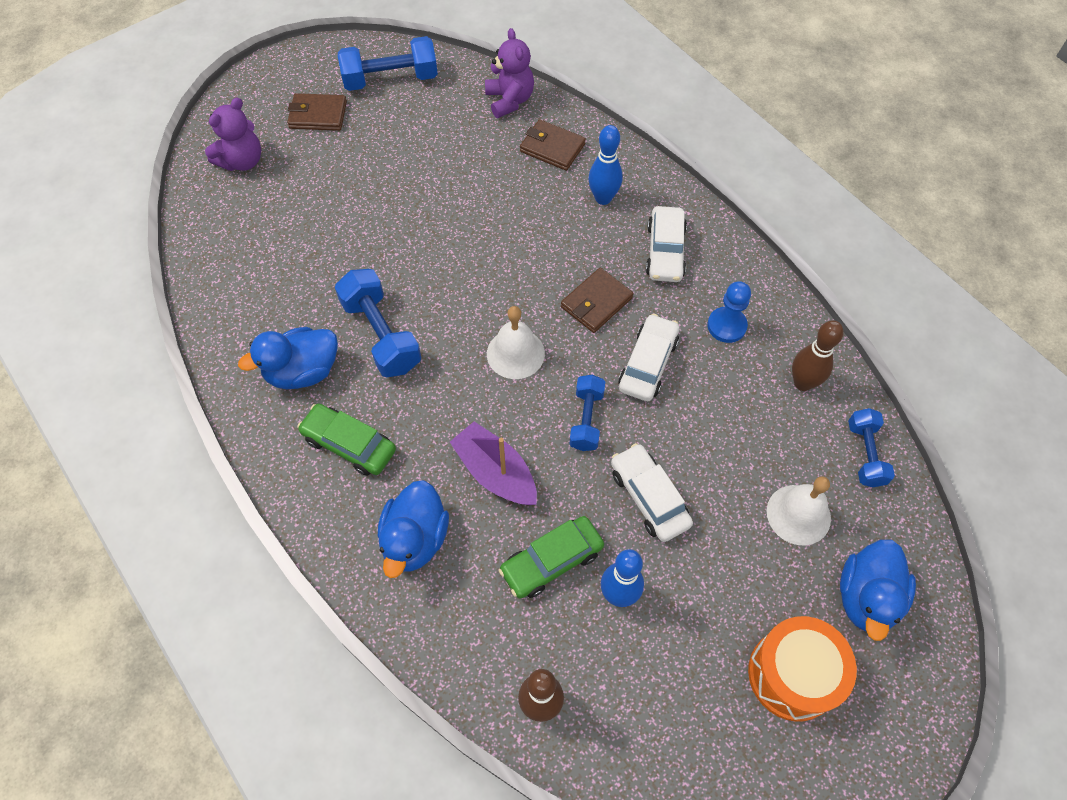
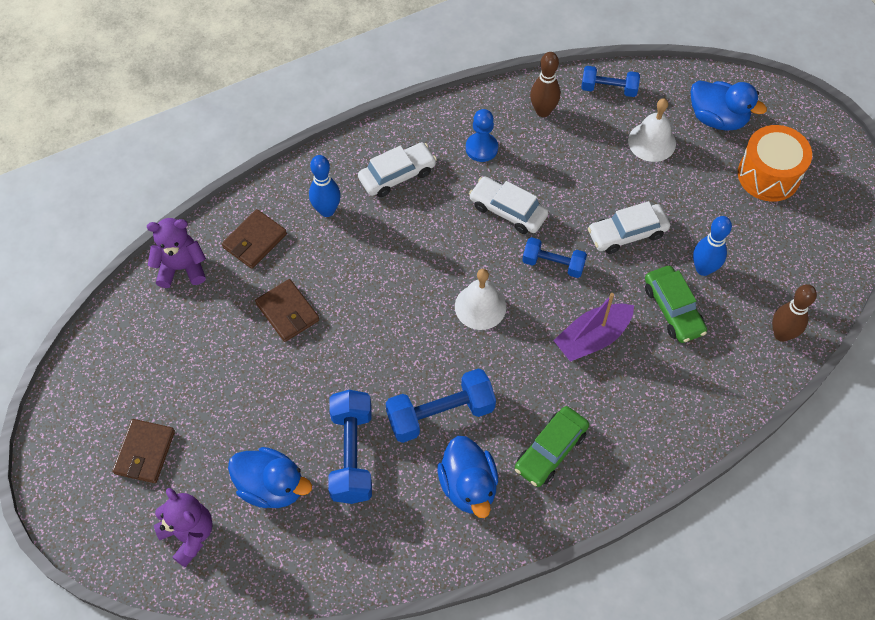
camera: 80 degrees left, 0 degrees up
blue dumbbell [338,36,438,91] -> blue dumbbell moved to [328,390,372,504]
blue duck [378,480,449,578] -> blue duck moved to [228,447,312,508]
brown wallet [561,268,633,333] -> brown wallet moved to [255,279,319,342]
white car [646,206,687,282] -> white car turned 45 degrees counterclockwise [358,142,437,197]

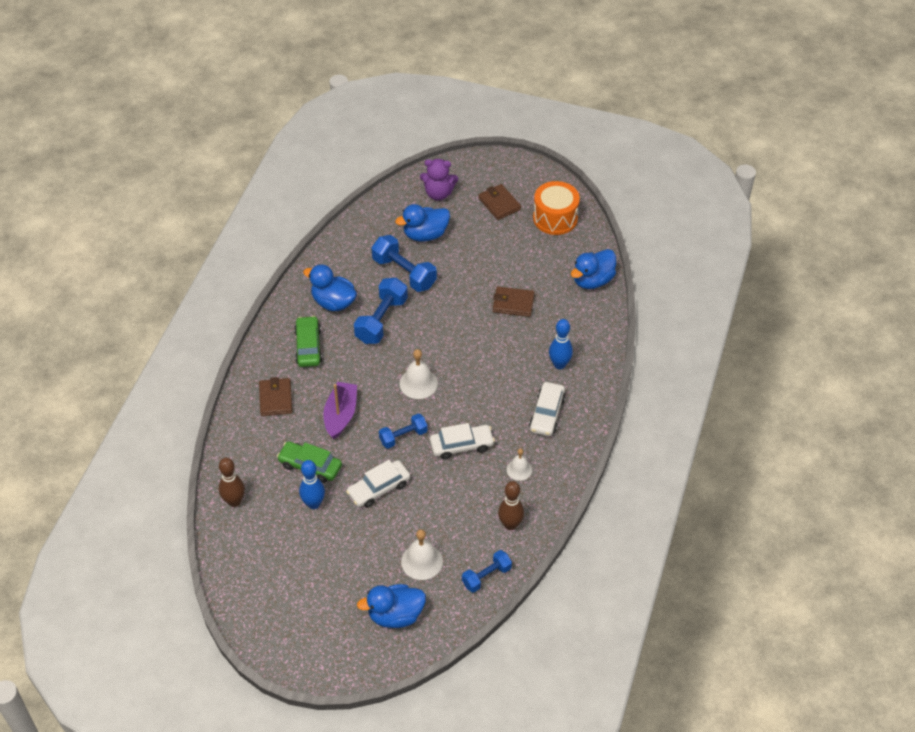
camera: 135 degrees right, 10 degrees down
purple teddy bear [147,218,206,288] -> blue duck [571,249,616,289]
brown wallet [222,209,287,269] -> brown wallet moved to [259,377,292,416]
blue pawn [466,109,498,162] -> white bell [507,448,532,481]
white car [588,201,670,254] -> white car turned 150 degrees counterclockwise [346,460,410,508]
orange drum [738,125,812,202] -> orange drum moved to [533,181,580,235]

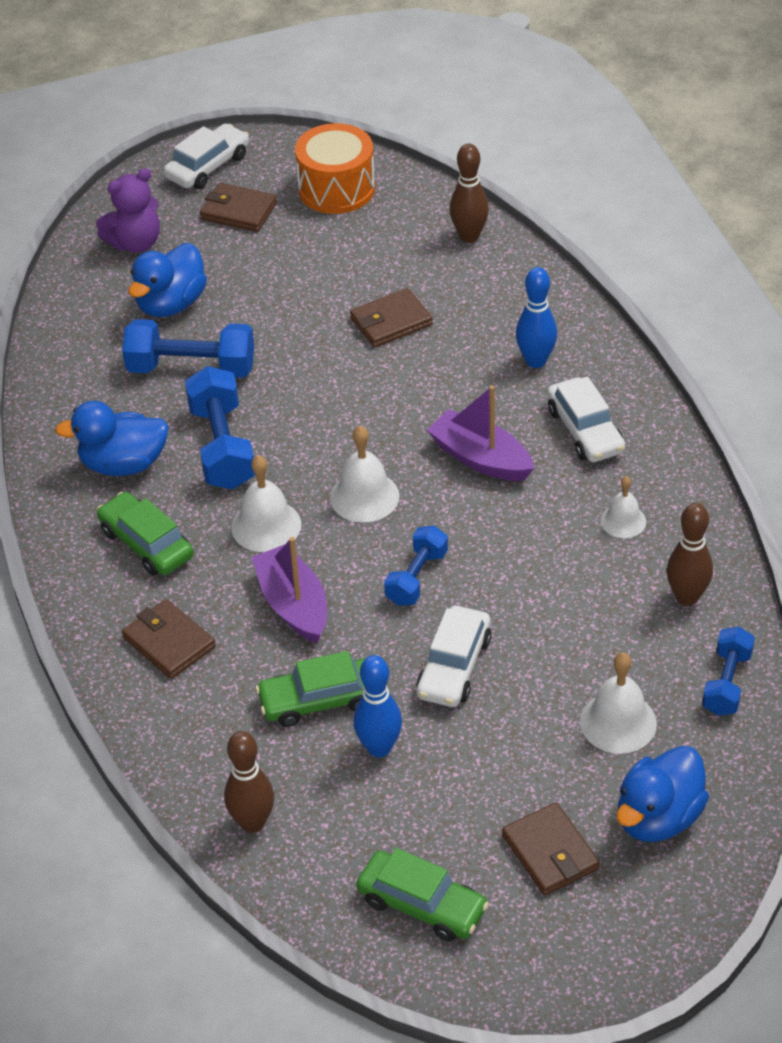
camera: 35 degrees left, 5 degrees down
white car [430,423,495,460] -> white car moved to [164,124,249,189]
blue duck [571,249,616,289] -> brown bowling pin [450,143,489,243]
none -> white bell [231,455,301,552]
none -> green car [356,848,489,942]
none -> purple boat [427,385,534,481]
none -> brown wallet [502,802,600,895]

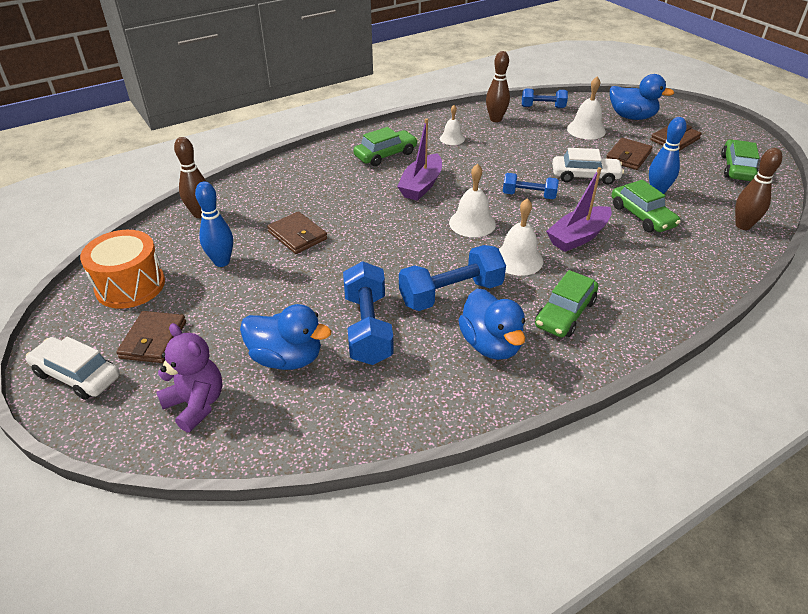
camera: 105 degrees left, 5 degrees down
brown wallet [122,599,216,679] -> brown wallet moved to [606,138,653,170]
blue bowling pin [516,267,557,368] -> blue bowling pin moved to [195,182,233,267]
white car [547,376,625,462] -> green car [353,127,418,166]

